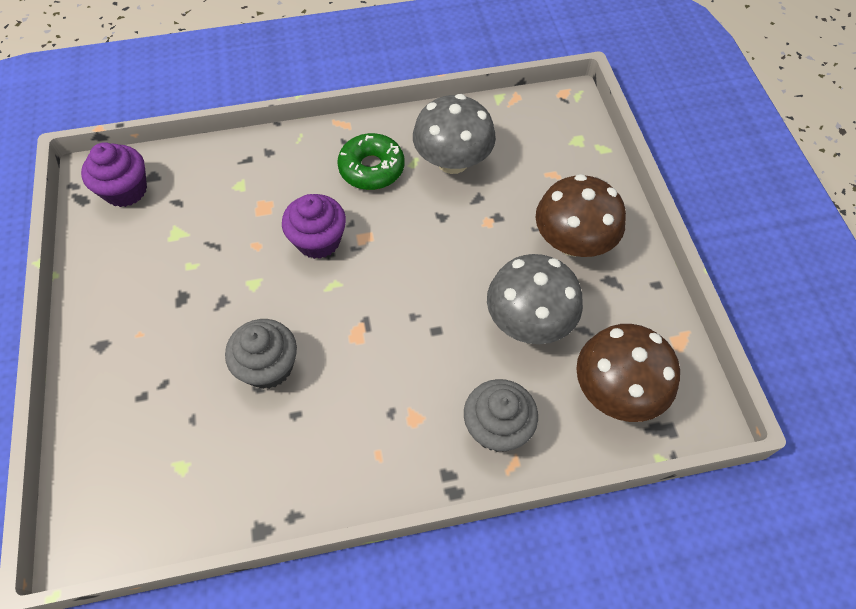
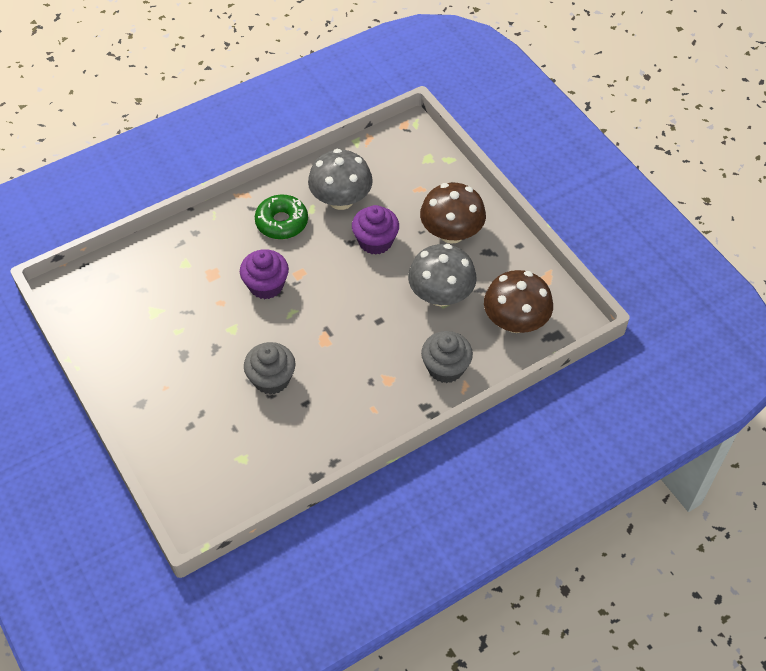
camera: 20 degrees left, 5 degrees down
purple cupcake [81,142,147,207] -> purple cupcake moved to [352,205,399,255]

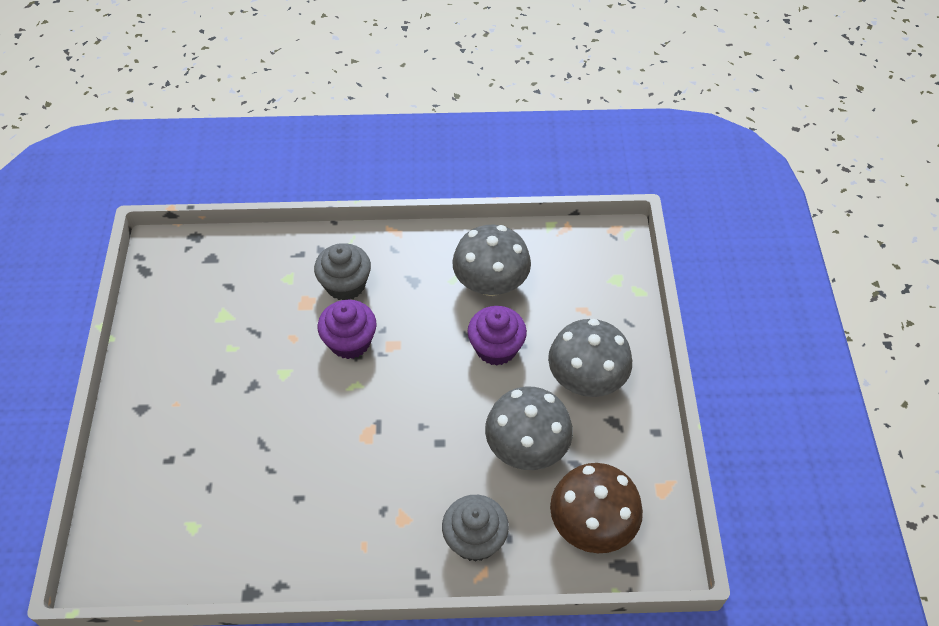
camera: 30 degrees right, 0 degrees up
grey cupcake [244,342,295,394] -> grey cupcake moved to [314,243,371,300]
green donut [255,194,308,239] -> none
brown mushroom [420,183,486,244] -> grey mushroom [548,319,632,397]

